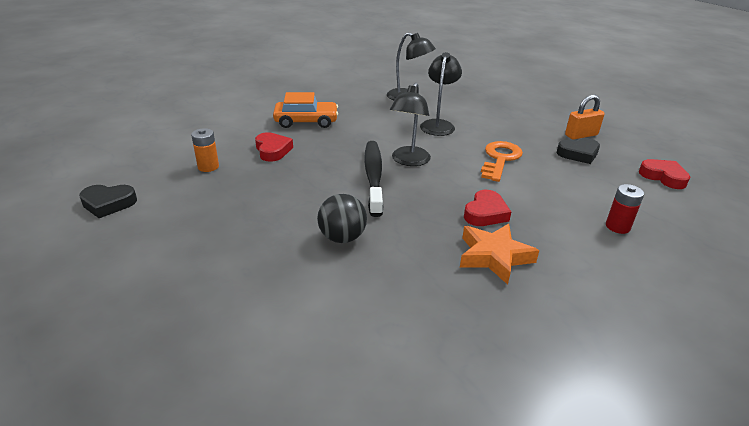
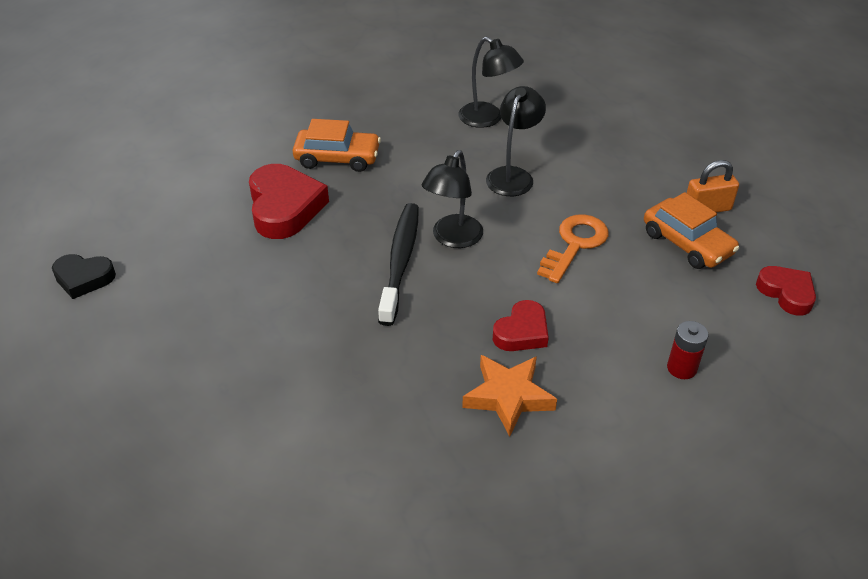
camera: 10 degrees right, 10 degrees up
orange battery [191,128,219,172] -> none
red heart [255,132,293,162] -> red heart [249,164,329,239], size x1.68
black ball [317,194,367,243] -> none
black heart [557,138,600,164] -> orange car [644,192,739,269]

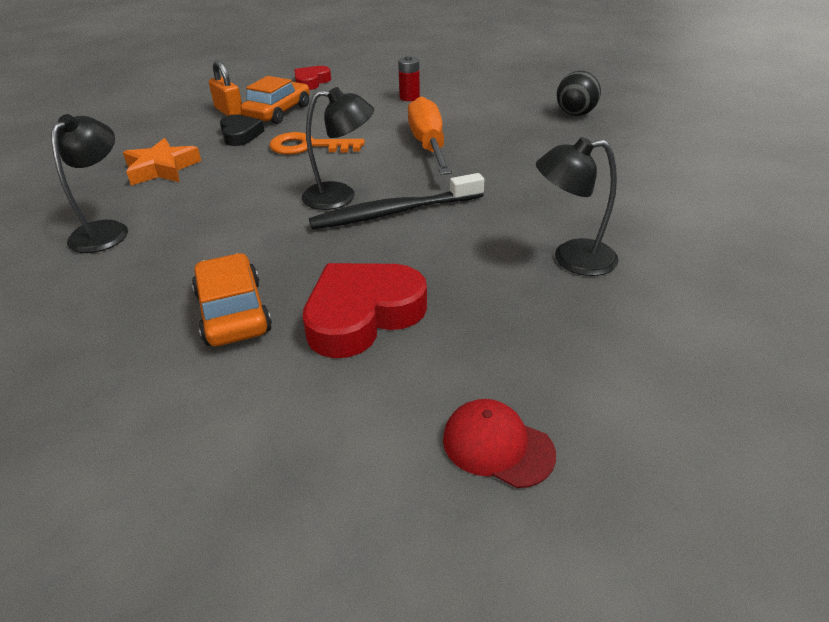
camera: 115 degrees left, 5 degrees down
black heart [52,254,116,299] -> black heart moved to [220,114,265,146]
orange star [462,355,557,437] -> orange star moved to [123,138,201,186]
black lamp [486,86,546,196] -> black lamp moved to [536,137,619,276]
red heart [493,300,549,351] -> orange screwdriver [408,96,452,175]
none -> red cap [443,399,556,488]
none -> black ball [557,71,601,116]

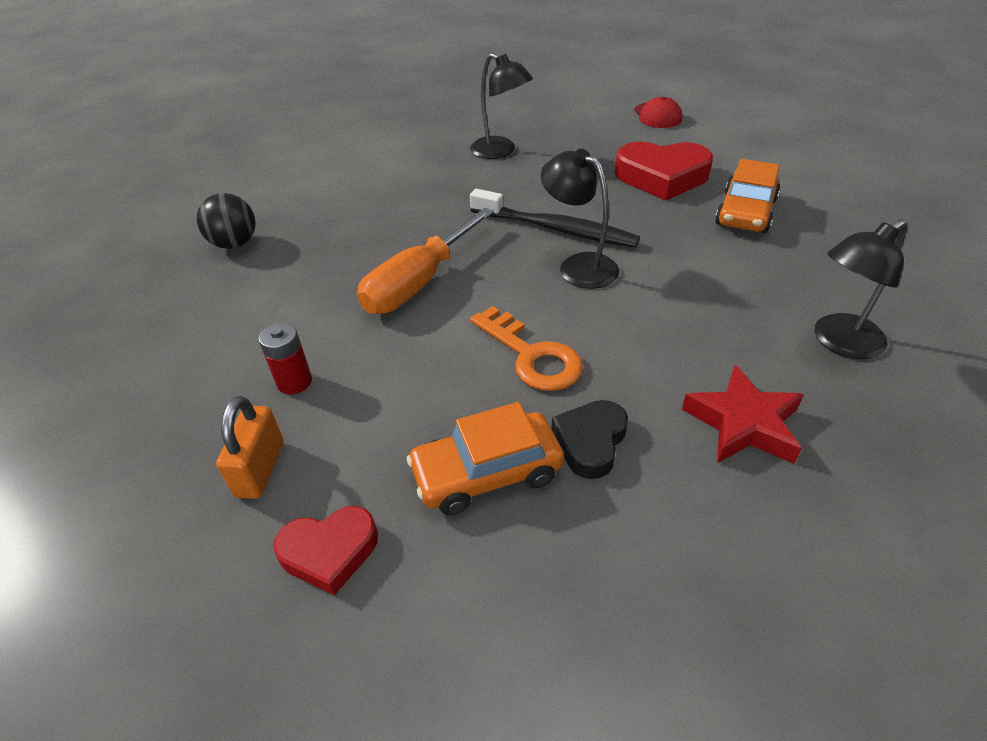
camera: 135 degrees left, 5 degrees up
orange star [123,138,201,186] -> red star [682,365,804,464]
orange padlock [209,60,242,116] -> orange padlock moved to [216,396,284,499]

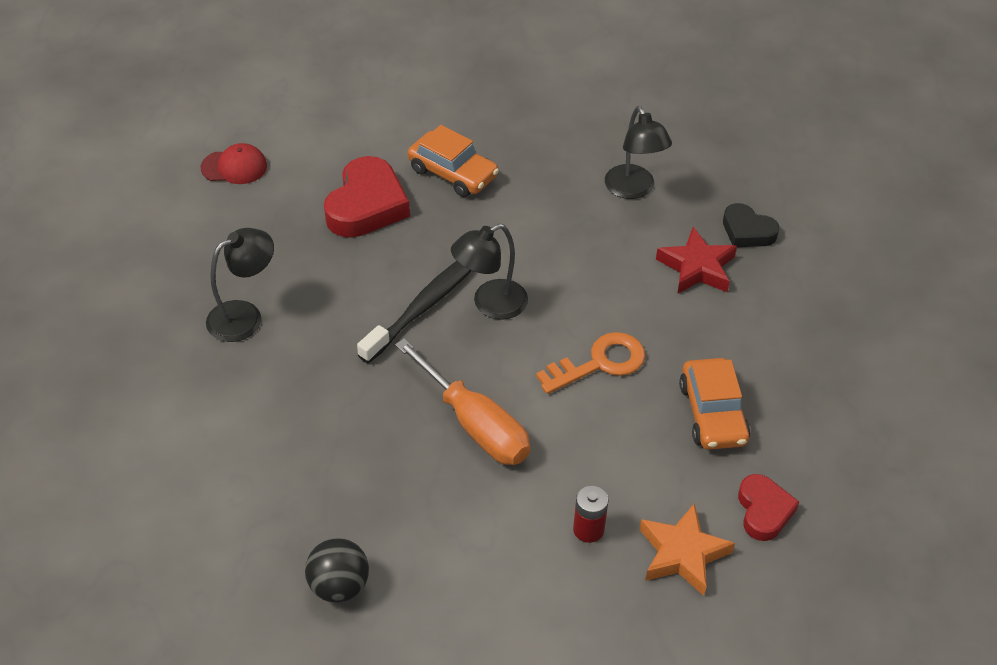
camera: 80 degrees left, 5 degrees up
orange padlock [216,396,284,499] -> orange star [639,503,735,596]
black heart [551,400,628,479] -> black heart moved to [723,203,779,247]

